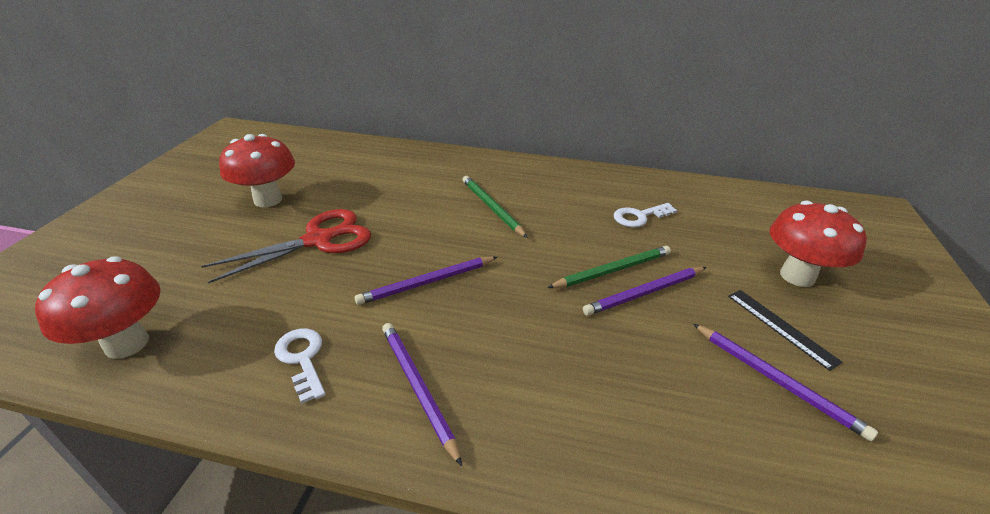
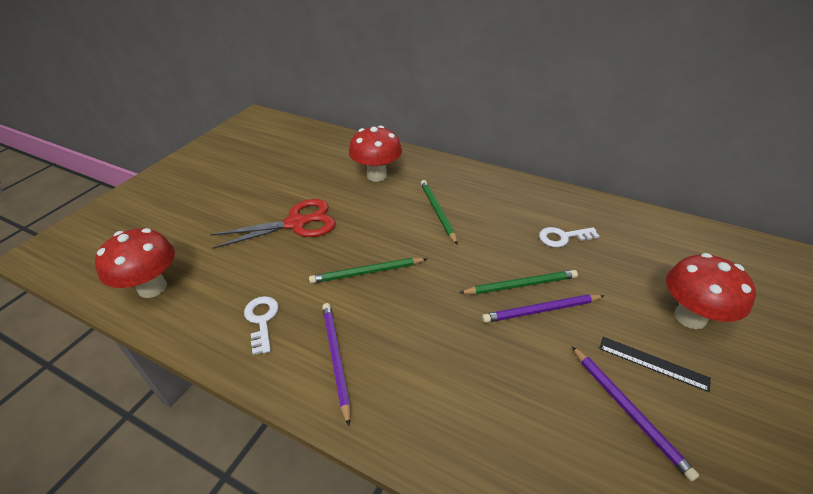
camera: 15 degrees right, 5 degrees up
red mushroom [219,134,295,207] -> red mushroom moved to [349,126,402,182]
purple pencil [355,257,497,305] -> green pencil [309,258,427,284]
black ruler [728,290,843,371] -> black ruler turned 45 degrees counterclockwise [599,337,711,392]

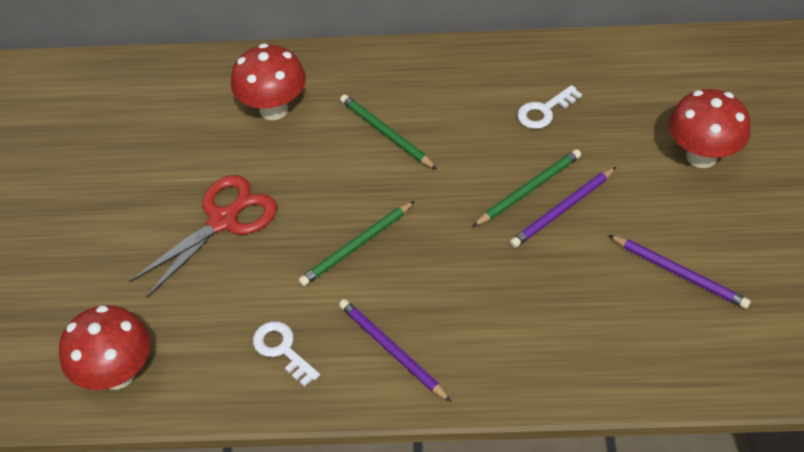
camera: 25 degrees left, 10 degrees up
black ruler [599,337,711,392] -> none

